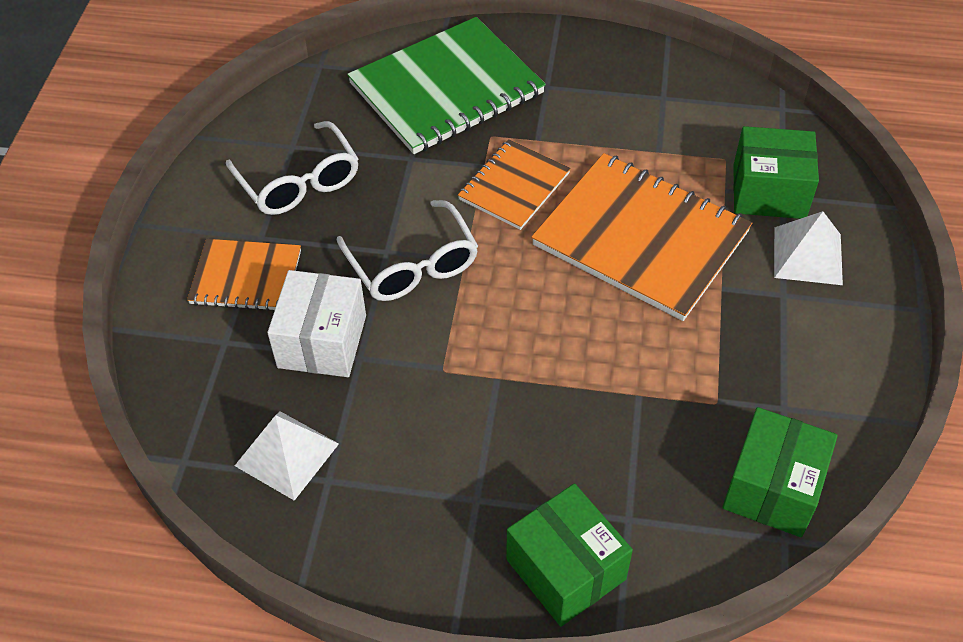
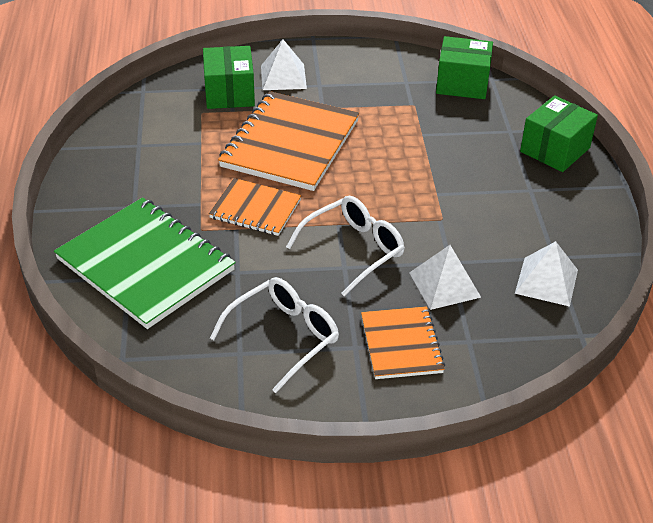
camera: 105 degrees left, 10 degrees down
white box [267,270,366,377] -> white pyramid [409,245,481,310]

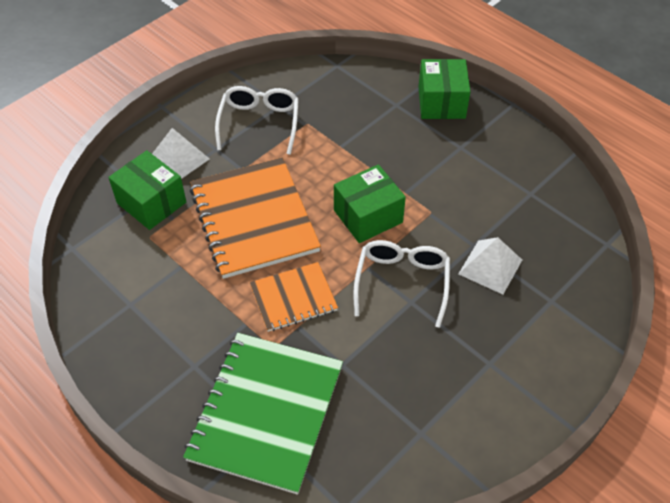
camera: 40 degrees left, 10 degrees up
green notebook [54,198,236,329] -> green notebook turned 75 degrees counterclockwise [183,333,343,495]
white glasses [210,277,339,393] -> white glasses moved to [215,86,299,155]
orange notebook [361,306,445,379] -> none
green box [436,36,493,99] -> green box moved to [334,164,406,243]
white pyramid [515,241,578,307] -> none

